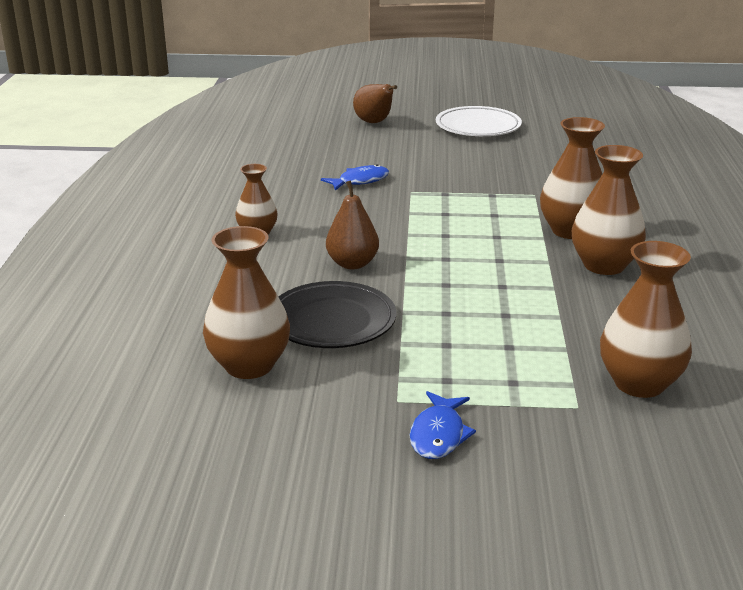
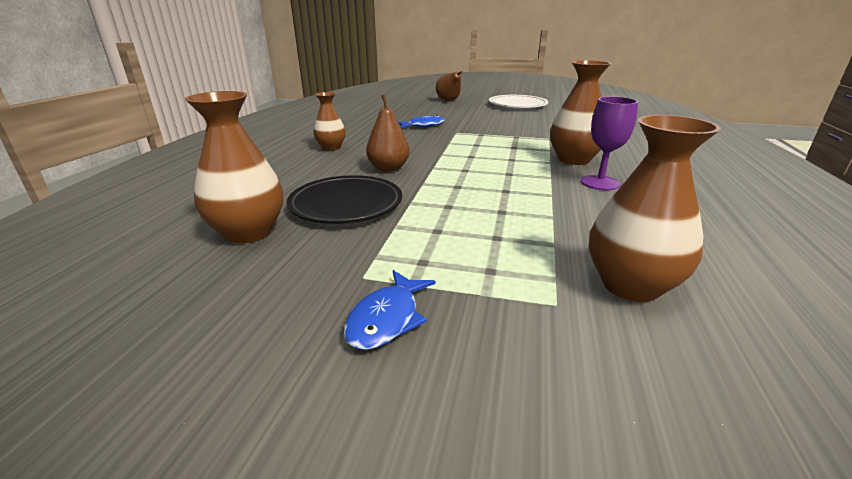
camera: 10 degrees right, 0 degrees up
brown vase [572,145,646,275] -> purple goblet [580,97,638,190]

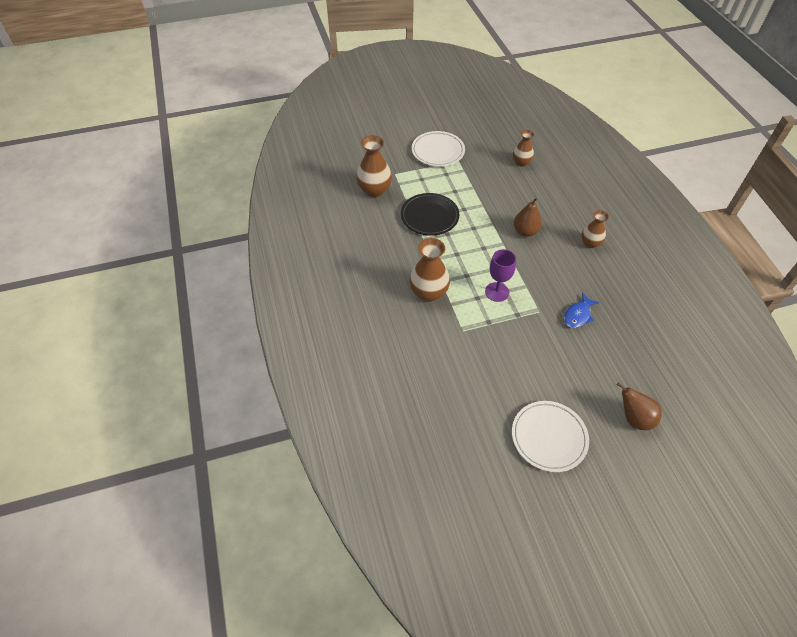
camera: 150 degrees right, 25 degrees up
brown vase [185,91,283,244] -> brown vase [513,130,534,167], size x0.62
black plate [287,175,402,224] -> black plate moved to [401,193,459,236]
blue fish [343,270,436,350] -> white plate [412,131,465,167]
purple goblet [580,97,638,190] -> purple goblet moved to [485,249,516,302]

